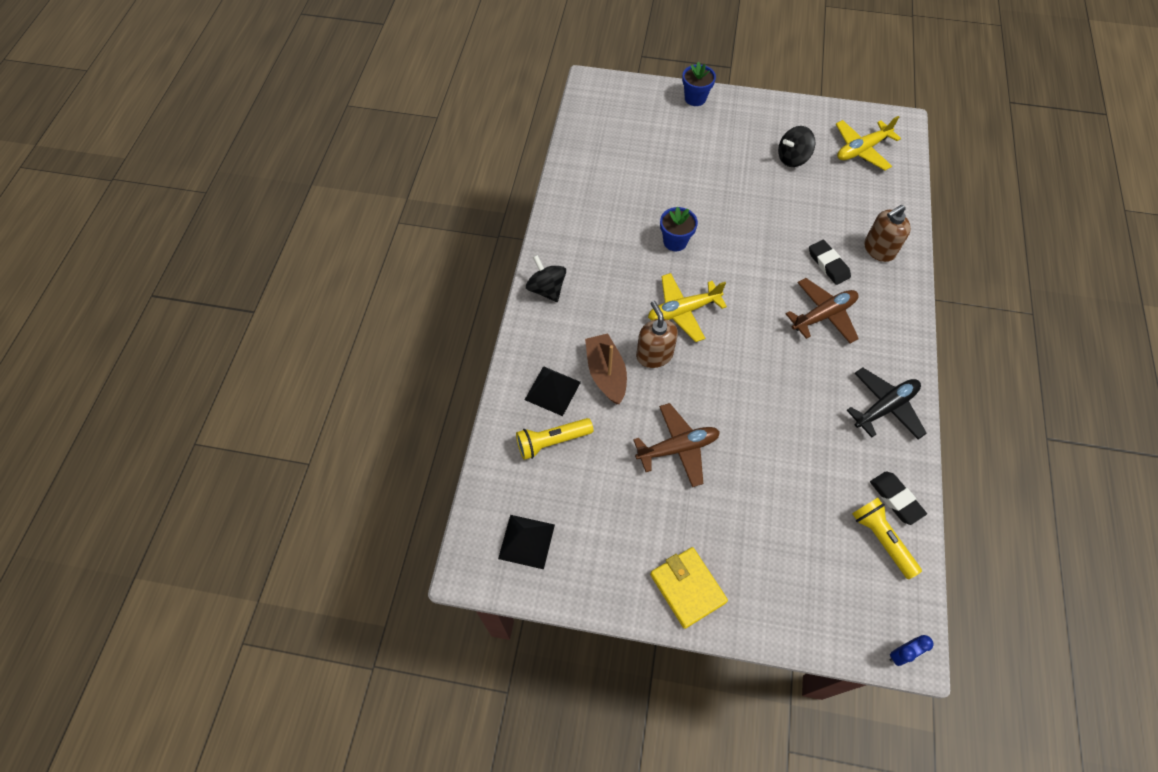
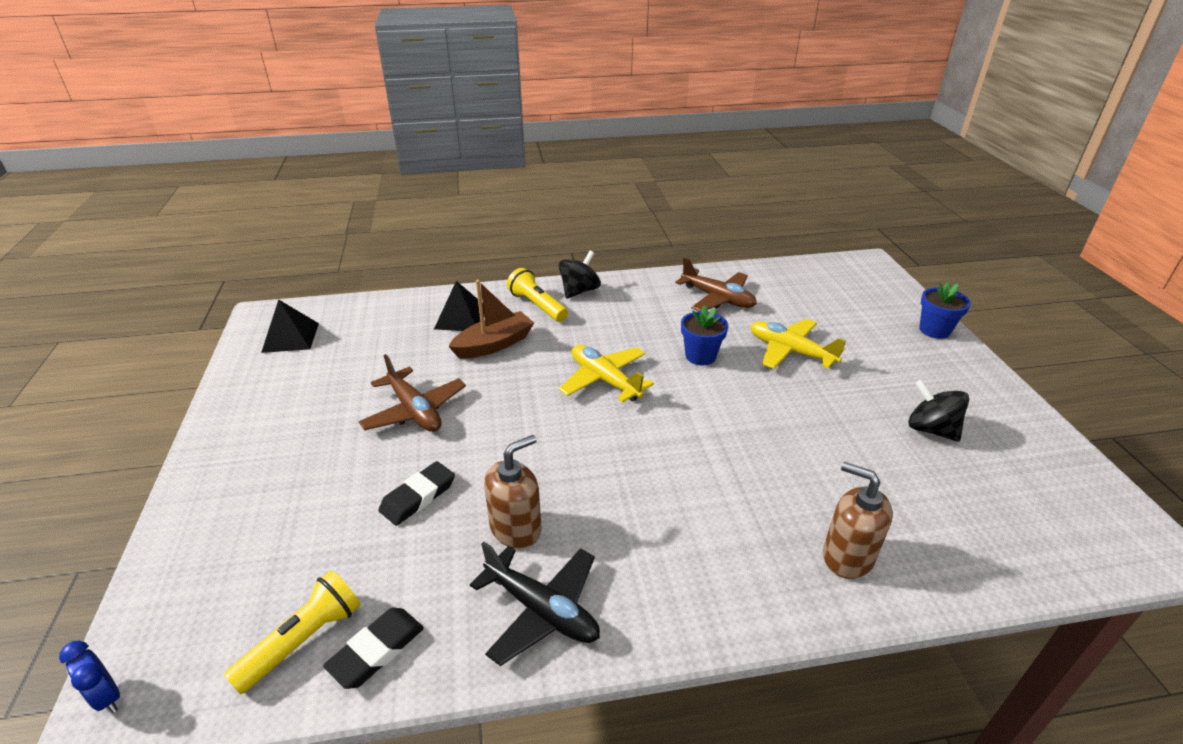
camera: 70 degrees right, 25 degrees down
yellow flashlight [516,418,593,460] -> yellow flashlight moved to [507,268,568,322]
brown soap dispenser [636,301,678,368] -> brown soap dispenser moved to [484,435,541,549]
yellow wallet [650,547,728,629] -> none
brown plane [786,278,859,344] -> brown plane moved to [675,258,757,311]
black eraser [809,240,851,285] -> black eraser moved to [378,461,455,526]
yellow plane [836,116,901,171] -> yellow plane moved to [751,319,846,369]

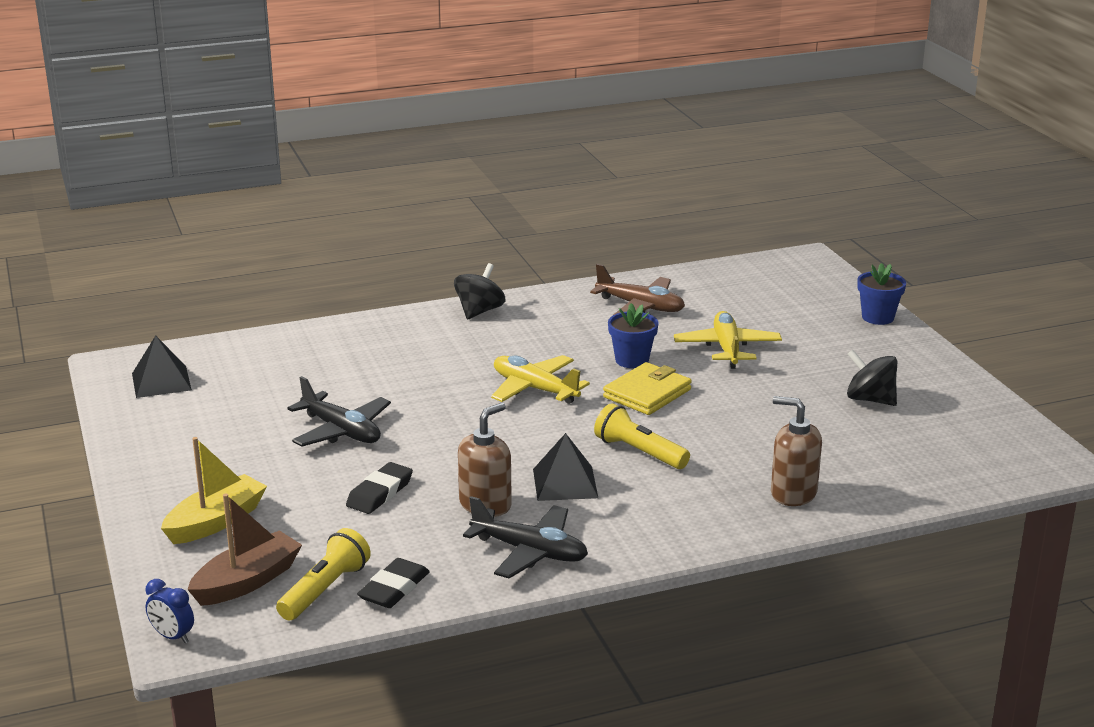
camera: 10 degrees left, 10 degrees down
brown plane [358,354,466,432] -> black plane [287,376,391,447]
black pyramid [434,281,484,331] -> black pyramid moved to [533,433,598,501]
brown boat [448,280,534,359] -> brown boat moved to [187,493,302,606]
yellow flashlight [507,268,568,322] -> yellow flashlight moved to [594,403,690,469]
yellow plane [751,319,846,369] -> yellow plane turned 60 degrees clockwise [674,311,782,369]
none -> yellow boat [161,437,267,544]
none -> yellow wallet [603,362,692,415]

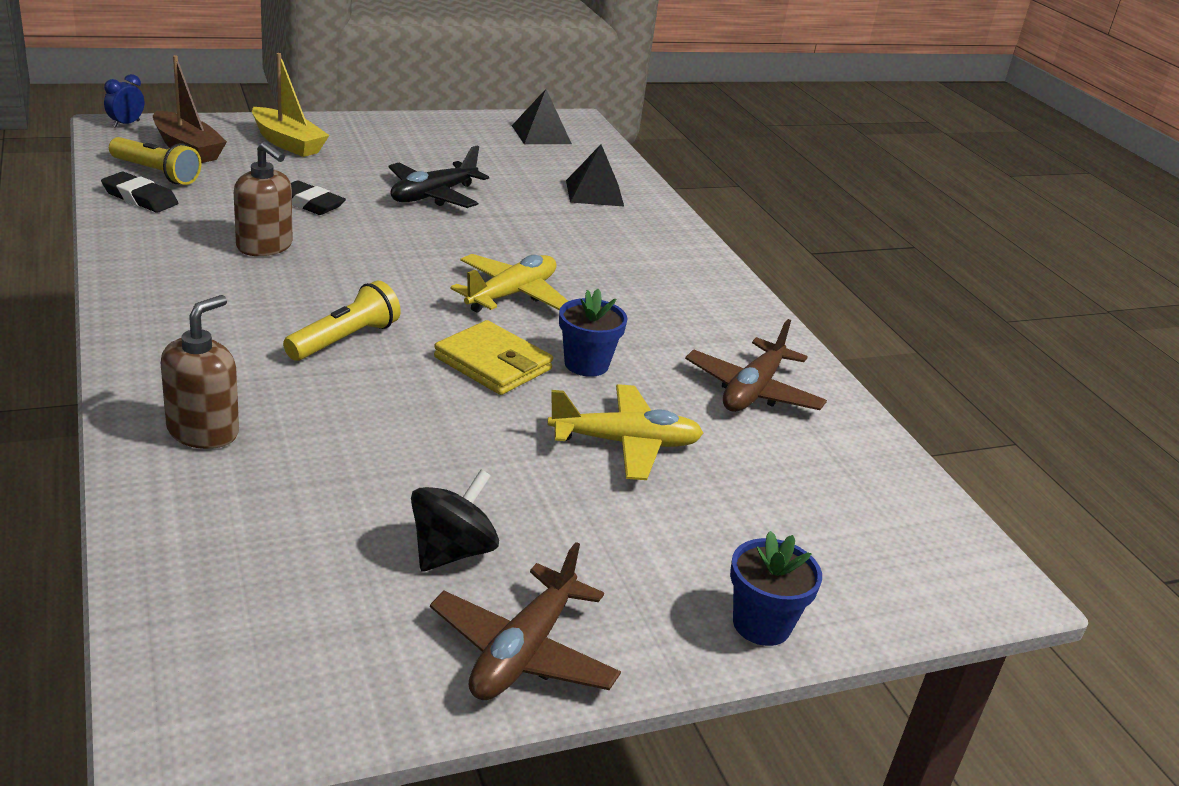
camera: 85 degrees right, 5 degrees up
black spinning top [454,263,505,319] -> none
black plane [463,496,588,579] -> none
black pyramid [533,433,598,501] -> black pyramid moved to [566,144,624,206]
none -> brown plane [430,542,621,700]

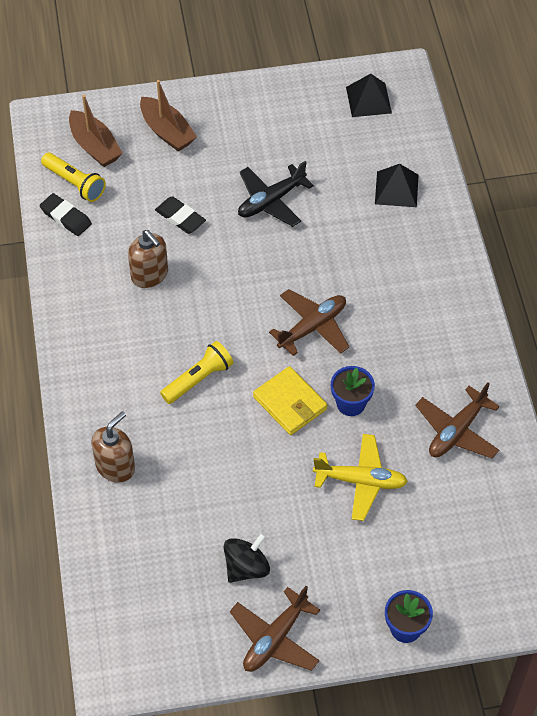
camera: 15 degrees right, 25 degrees up
blue clock [104,74,144,128] -> none
yellow boat [252,53,329,157] -> brown boat [140,80,197,152]
yellow plane [450,254,568,313] -> brown plane [269,289,349,356]

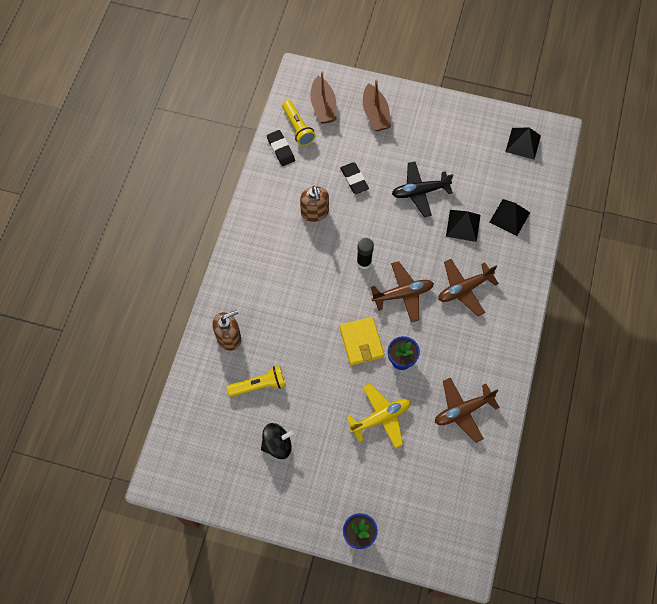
camera: 25 degrees right, 10 degrees up
yellow flashlight [160,341,233,404] -> yellow flashlight moved to [227,366,286,397]
brown plane [230,586,320,672] -> brown plane moved to [438,259,499,316]
yellow plane [313,434,408,521] -> yellow plane turned 60 degrees counterclockwise [346,384,411,449]
none -> black glue stick [357,238,374,269]
none -> black pyramid [446,210,480,242]

